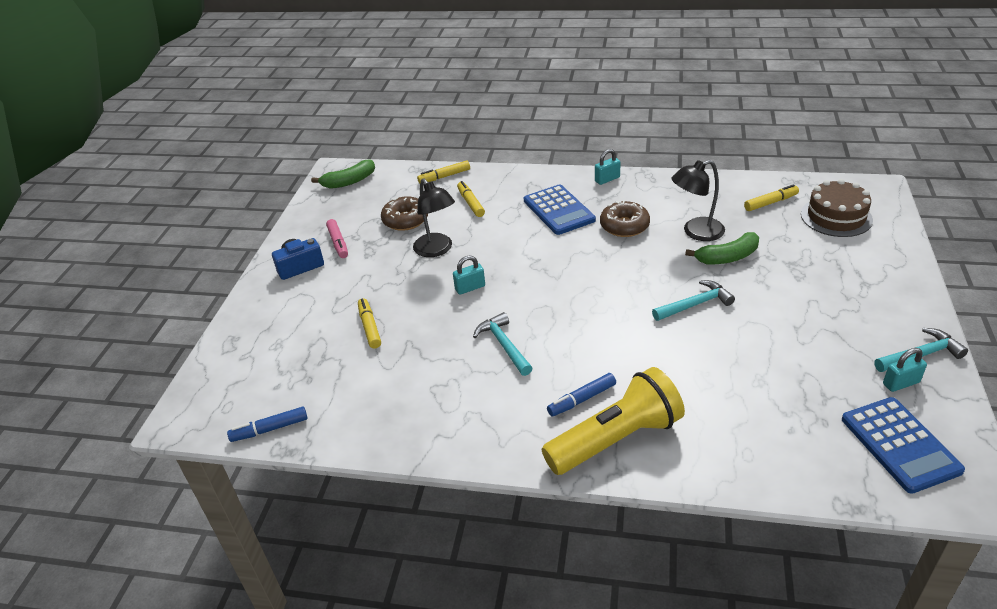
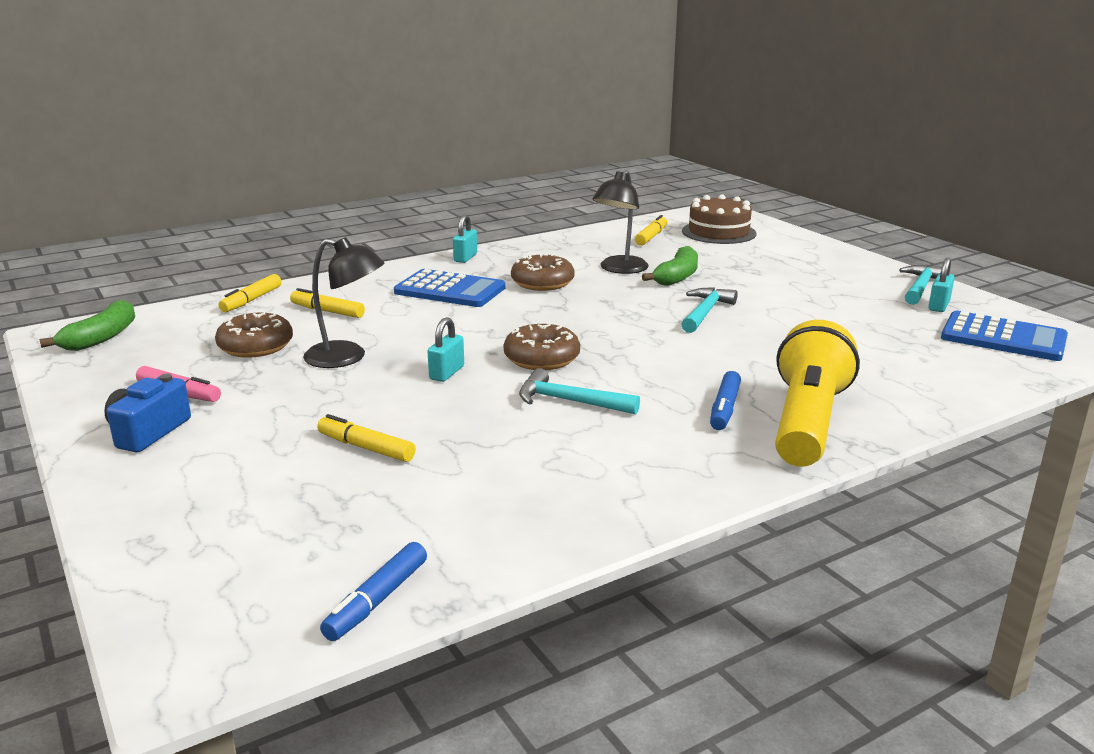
camera: 45 degrees left, 15 degrees down
none -> brown donut [504,324,580,370]

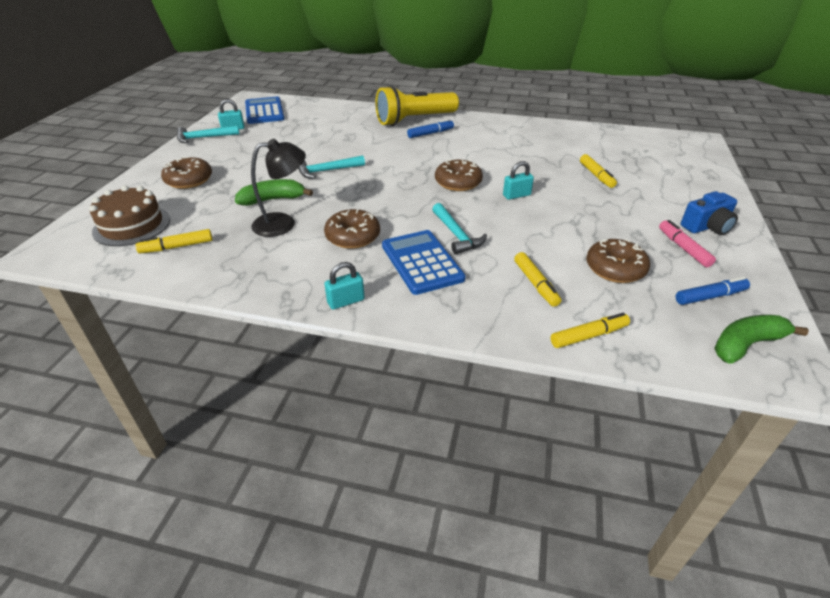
camera: 135 degrees left, 15 degrees up
black lamp [303,237,384,368] -> none
blue marker [320,542,427,641] -> blue marker moved to [676,277,750,305]
turquoise hammer [519,368,640,414] -> turquoise hammer moved to [432,203,487,255]
none -> brown donut [161,157,212,189]

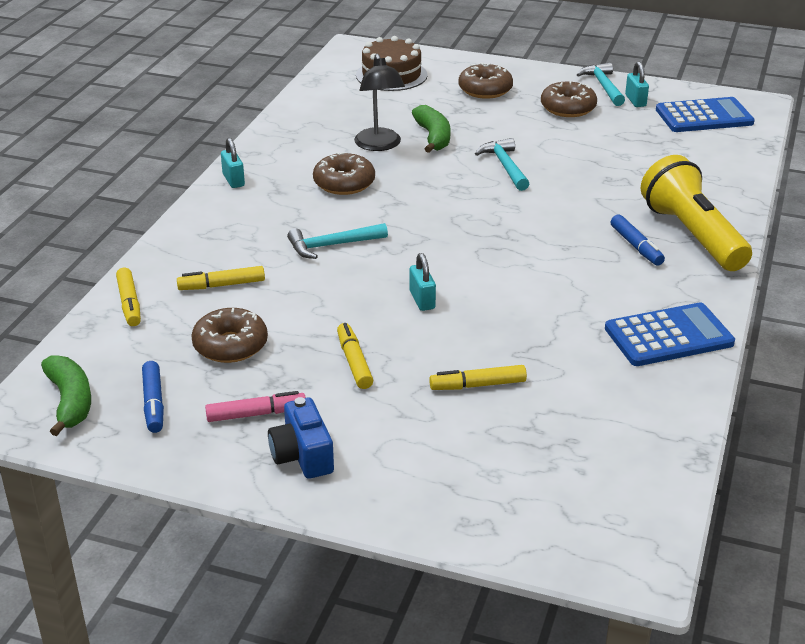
camera: 95 degrees right, 5 degrees down
yellow marker [136,229,213,253] -> yellow marker moved to [337,323,373,389]
blue calculator [382,230,466,295] -> blue calculator moved to [605,303,735,366]
brown donut [435,159,483,191] -> brown donut moved to [541,81,597,117]

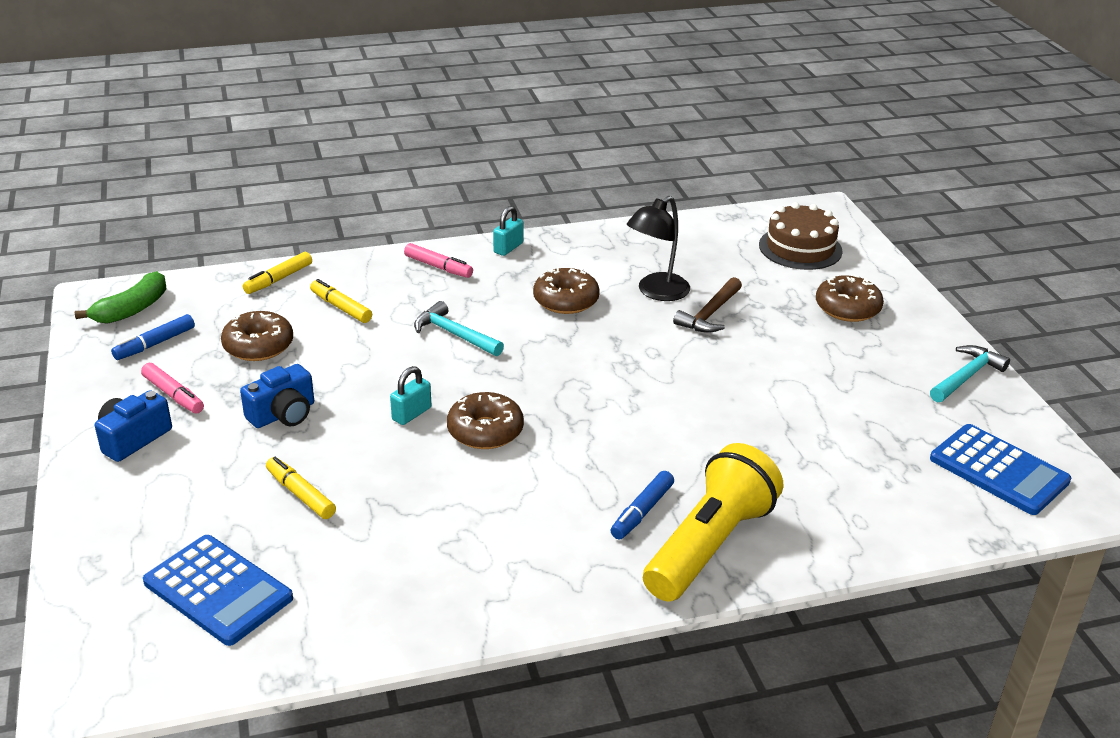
camera: 55 degrees right, 0 degrees up
yellow marker [337,323,373,389] -> blue camera [240,364,314,428]
green banana [412,105,451,153] -> brown hammer [673,277,742,333]
turquoise hammer [475,138,529,191] -> none
brown donut [541,81,597,117] -> brown donut moved to [447,392,524,449]
blue calculator [605,303,735,366] -> blue calculator moved to [143,535,293,646]
turquoise padlock [625,61,649,107] -> none
none -> pink marker [404,243,473,278]

